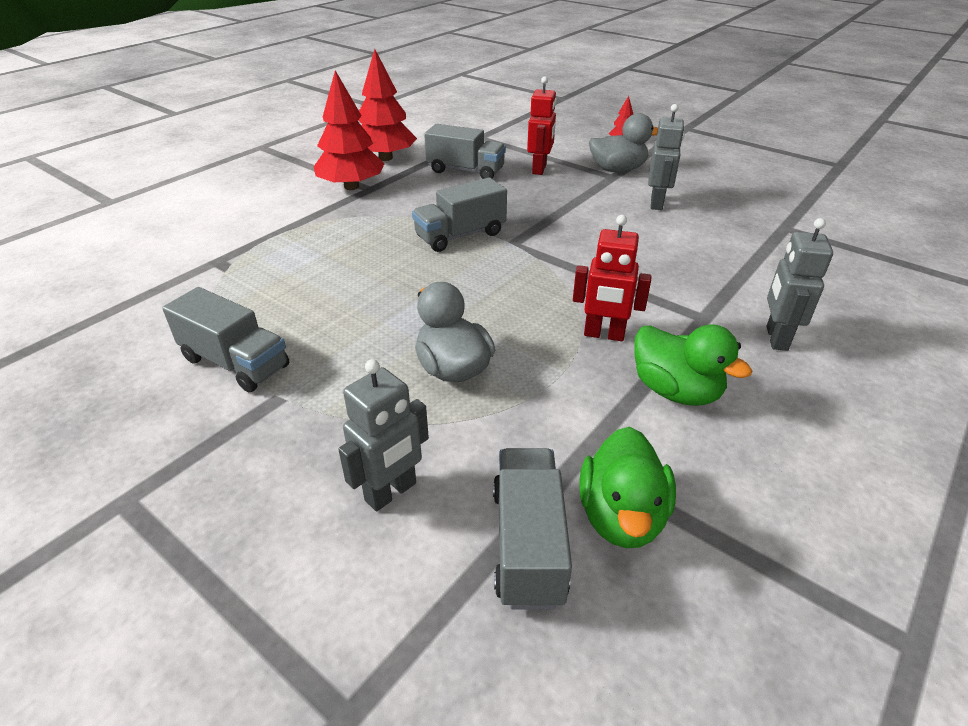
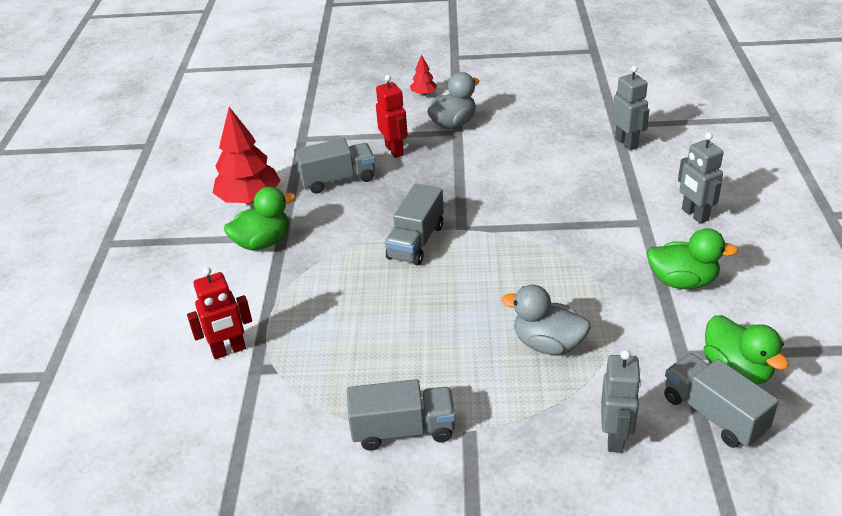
camera: 35 degrees left, 0 degrees up
red tree [314,70,385,190] -> green duck [224,187,296,251]
red robot [573,215,652,341] -> red robot moved to [187,267,252,359]
grey robot [648,104,685,210] -> grey robot moved to [612,66,649,150]

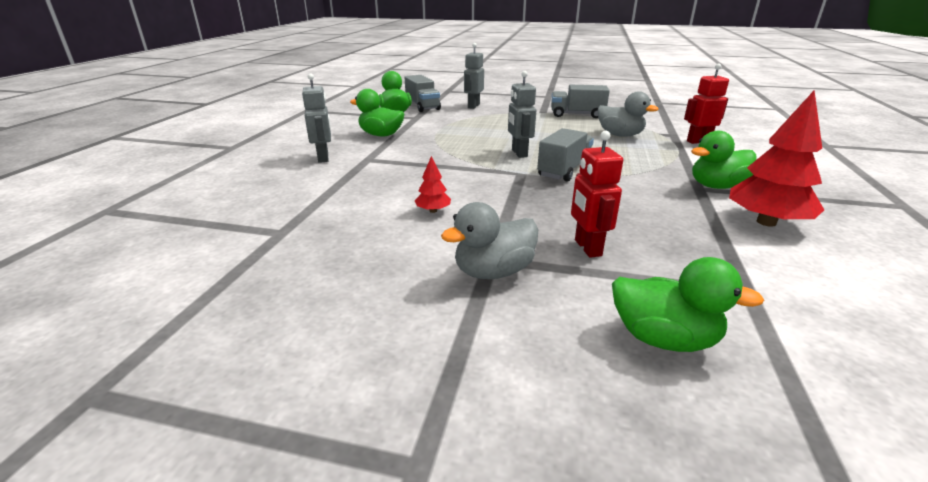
camera: 170 degrees left, 10 degrees down
grey truck [294,138,375,194] -> none
red tree [410,55,437,95] -> red tree moved to [415,156,451,213]
grey duck [501,284,591,355] -> grey duck moved to [597,91,659,137]
grey robot [612,66,649,150] -> grey robot moved to [508,71,536,158]
none -> green duck [612,257,764,352]

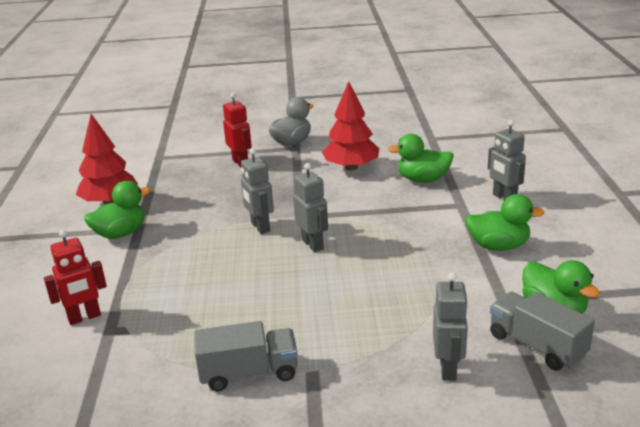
camera: 165 degrees right, 0 degrees up
red tree [415,156,451,213] -> red tree [322,81,379,170], size x2.13
grey truck [537,128,594,182] -> grey robot [241,148,274,234]
grey duck [597,91,659,137] -> none
green duck [612,257,764,352] -> green duck moved to [388,134,454,183]

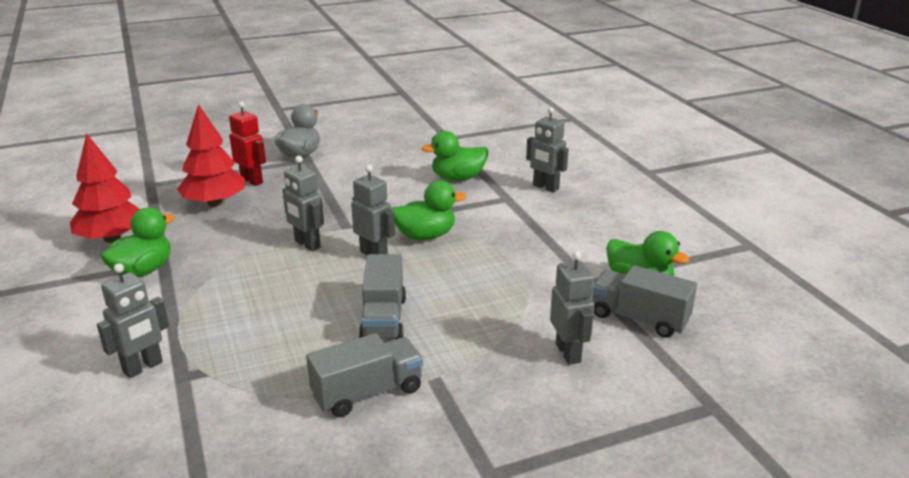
camera: 20 degrees left, 0 degrees up
red robot [44,230,107,325] -> grey robot [97,263,169,378]
red tree [322,81,379,170] -> red tree moved to [177,104,245,207]
green duck [465,194,545,251] -> green duck moved to [391,181,467,240]
none -> grey truck [359,254,406,341]

